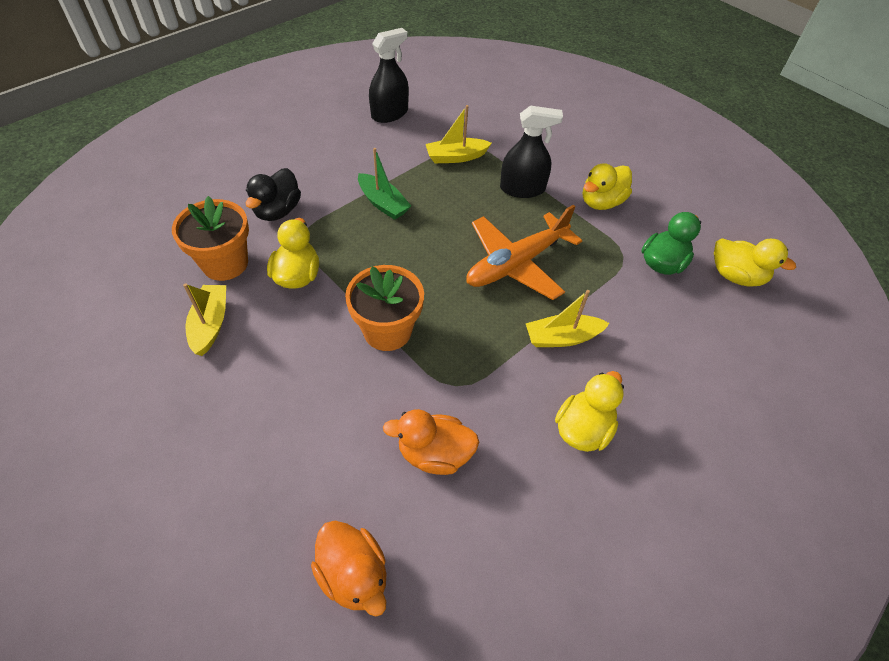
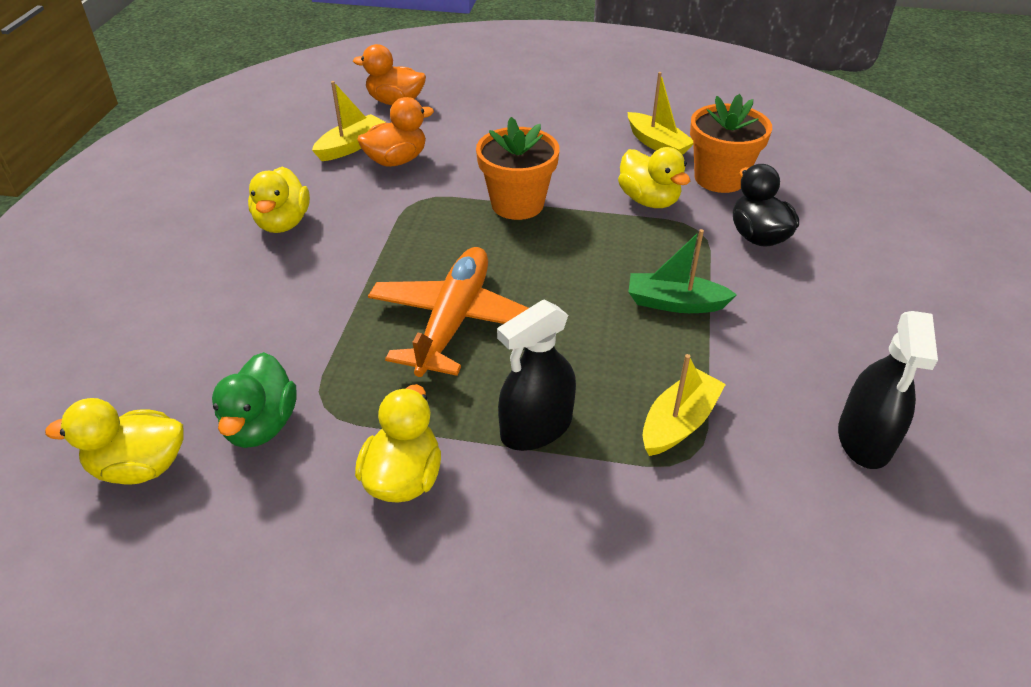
camera: 145 degrees right, 10 degrees down
yellow boat [526,290,610,347] -> yellow boat moved to [312,81,386,161]

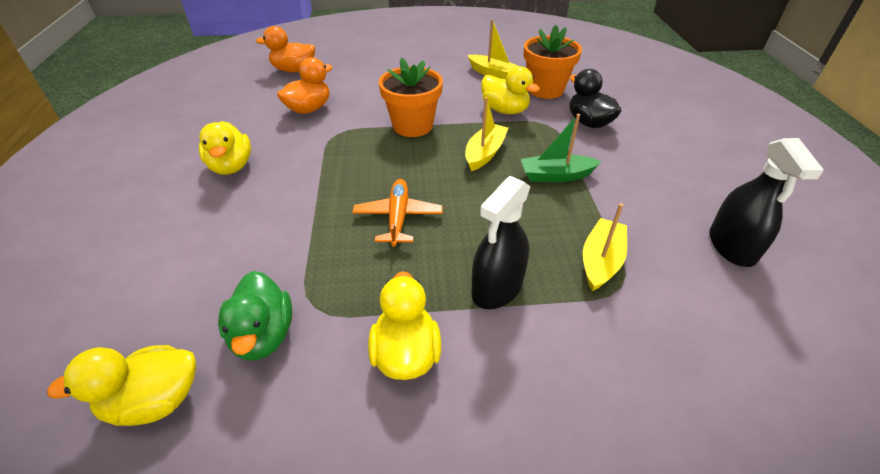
camera: 15 degrees left, 0 degrees up
yellow boat [312,81,386,161] -> yellow boat moved to [465,97,508,171]
orange plane [368,247,528,377] -> orange plane [352,179,443,247], size x0.63

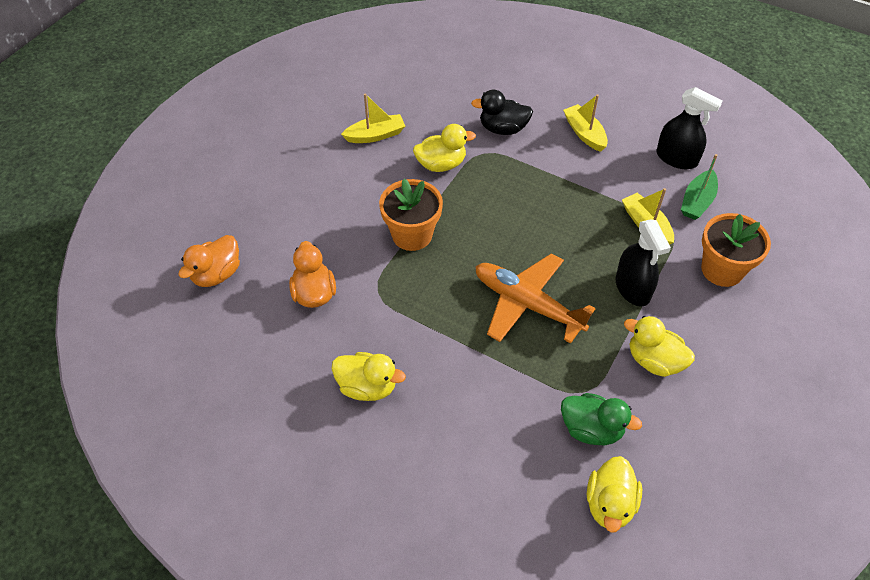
camera: 55 degrees left, 10 degrees up
orange plane [352,179,443,247] -> orange plane [475,253,596,344], size x1.58
yellow boat [465,97,508,171] -> yellow boat moved to [563,94,608,152]
green boat [521,114,601,182] -> green boat moved to [681,154,718,220]
orange flower pot [524,25,582,99] -> orange flower pot moved to [701,213,771,287]

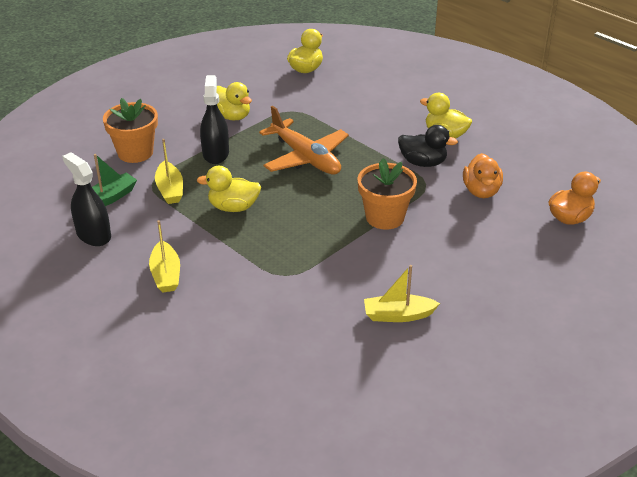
camera: 165 degrees left, 15 degrees down
yellow duck [413,124,476,172] -> yellow duck moved to [197,166,261,212]
black duck [471,89,533,135] -> black duck moved to [398,125,458,167]
green duck [561,393,642,445] -> none

